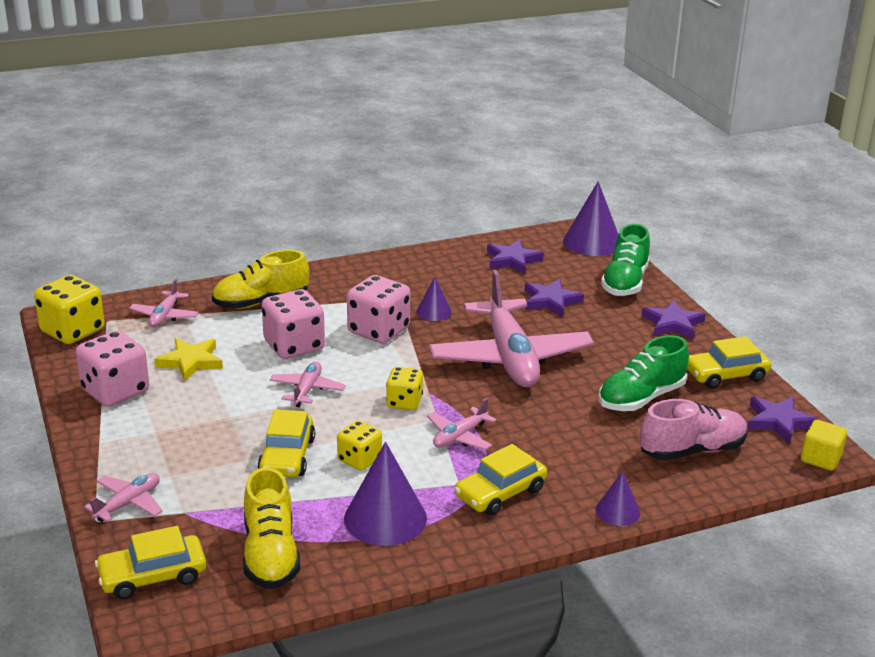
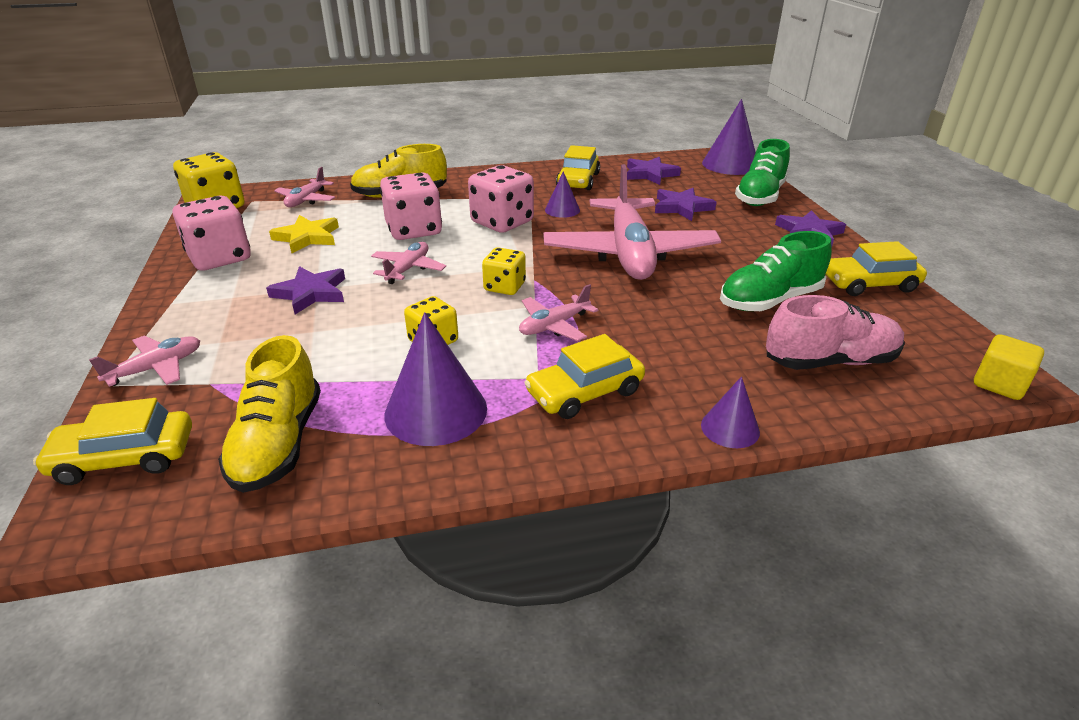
camera: 10 degrees right, 5 degrees up
yellow car [257,409,315,477] -> yellow car moved to [556,145,600,190]
purple star [747,396,819,444] -> purple star moved to [266,266,345,314]

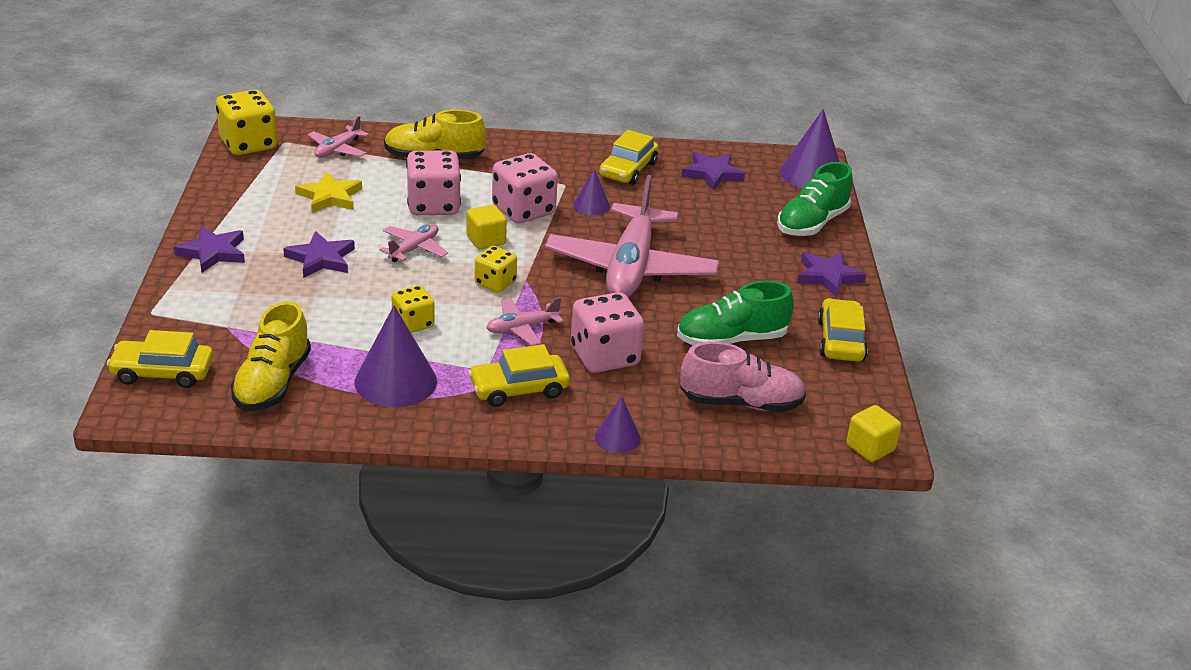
camera: 10 degrees right, 0 degrees up
pink plane [89,336,200,387] -> none
pink dice [173,196,251,271] -> pink dice moved to [571,292,644,373]
purple star [655,188,716,221] -> purple star moved to [174,226,245,273]
yellow car [826,241,927,296] -> yellow car turned 90 degrees clockwise [818,298,868,362]
none -> yellow cube [466,205,507,250]

